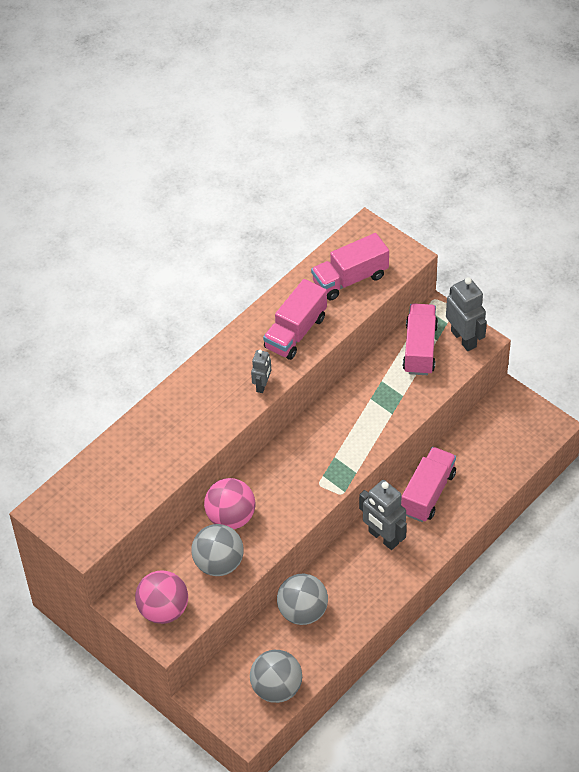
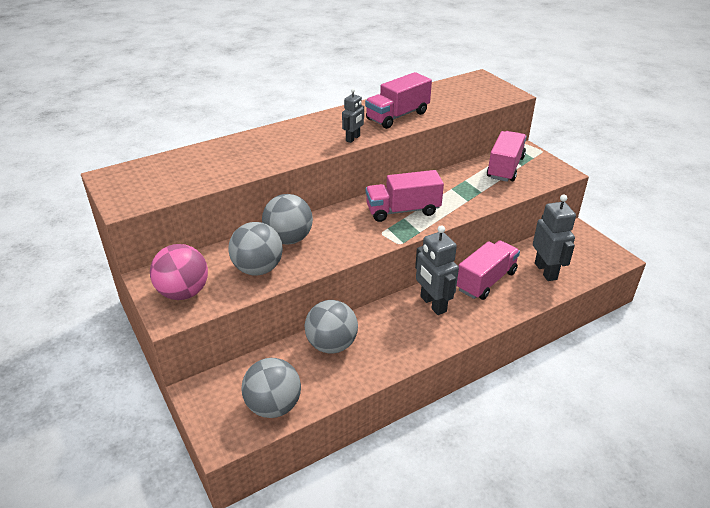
camera: 15 degrees right, 15 degrees down
pink ball [204,478,255,529] -> grey ball [262,194,313,244]
pink truck [311,233,389,300] -> pink truck moved to [366,170,444,222]
grey robot [446,277,487,351] -> grey robot moved to [533,195,576,281]

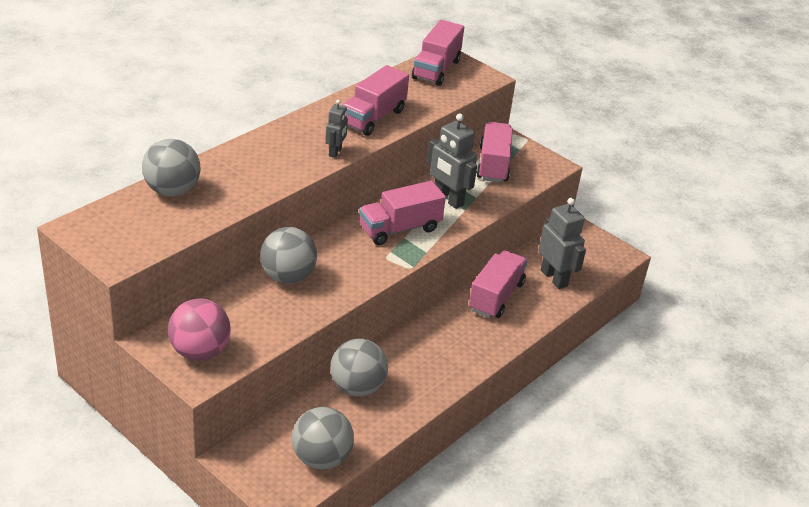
camera: 20 degrees left, 0 degrees up
grey ball [228,222,283,275] -> grey ball moved to [142,139,200,196]
grey robot [415,225,459,315] -> grey robot moved to [427,113,477,209]
none -> pink truck [412,20,464,86]

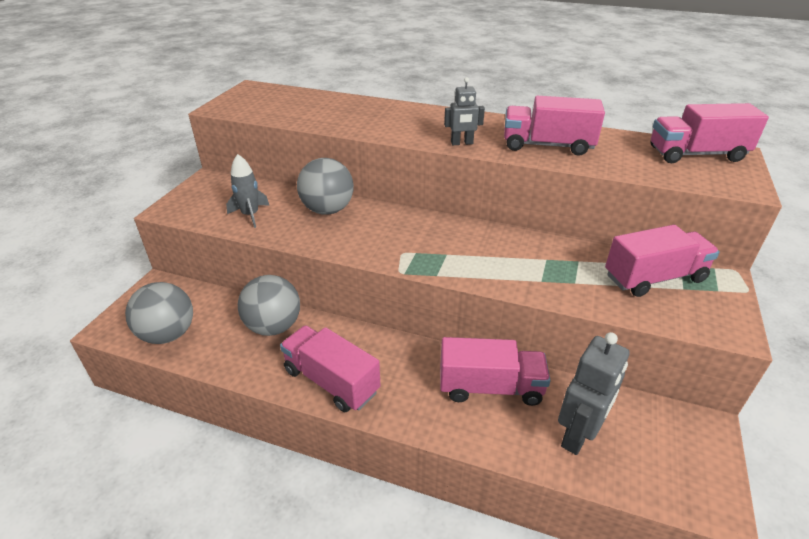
camera: 70 degrees right, 0 degrees up
grey ball [142,139,200,196] -> none
pink ball [168,299,231,361] -> none
pink truck [359,181,446,245] -> pink truck moved to [280,325,380,412]
grey robot [427,113,477,209] -> none
none -> grey rocket [226,154,269,228]

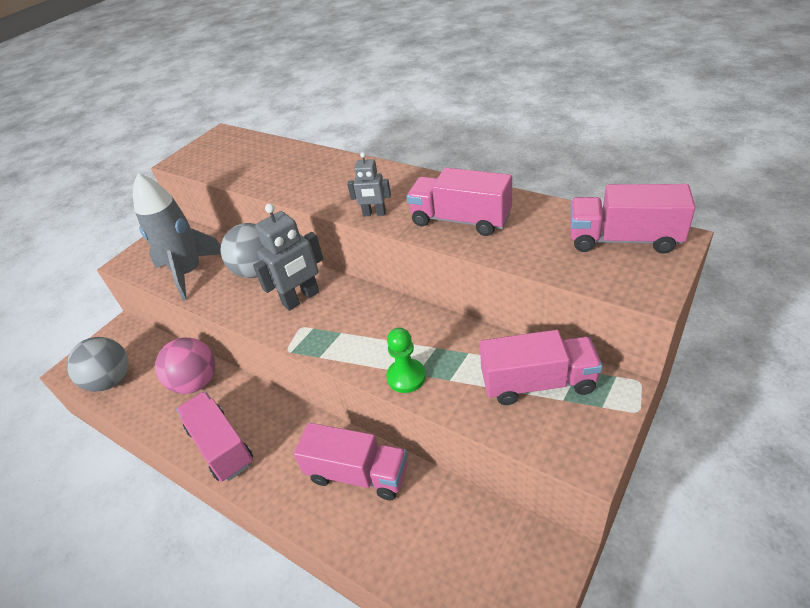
camera: 20 degrees right, 5 degrees up
grey rocket [226,154,269,228] -> grey rocket [133,173,221,301], size x1.82
grey ball [238,275,300,336] -> pink ball [155,337,215,394]
grey robot [558,332,630,455] -> grey robot moved to [253,203,324,311]
none -> green pawn [386,328,426,393]

